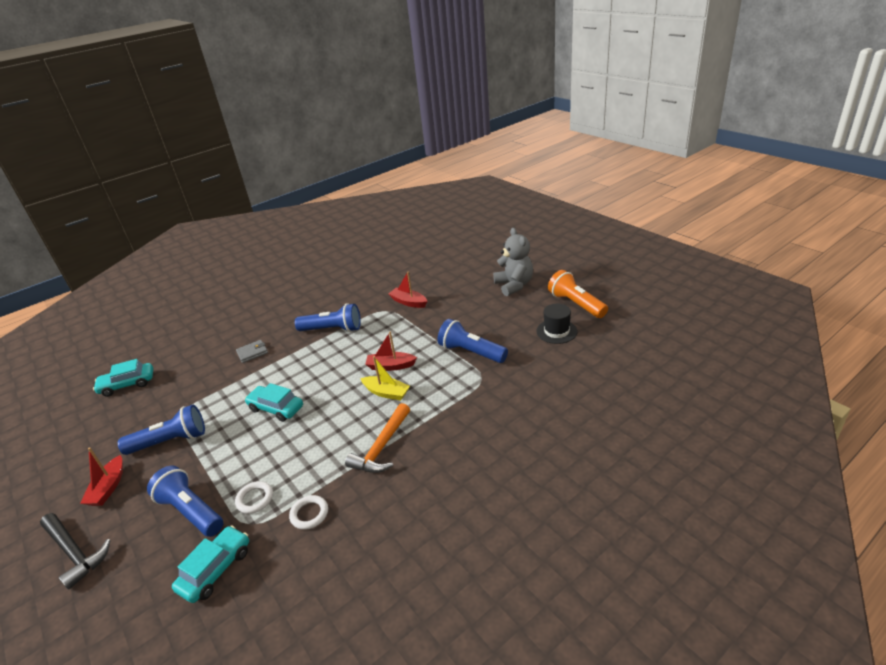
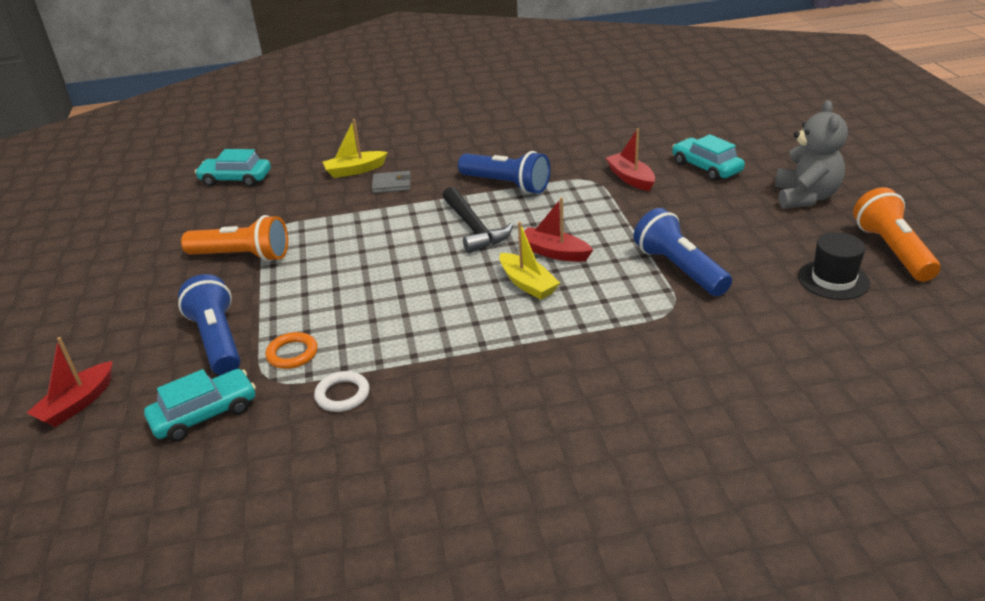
camera: 25 degrees right, 0 degrees up
black hammer [40,513,111,590] -> black hammer moved to [443,187,514,253]
red boat [80,447,123,506] -> red boat moved to [27,337,113,427]
blue flashlight [118,405,205,455] -> orange flashlight [181,215,288,262]
white ring [235,481,273,514] -> orange ring [265,332,318,369]
turquoise car [245,383,303,422] -> turquoise car moved to [672,134,745,181]
orange hammer [345,403,410,473] -> none
none -> yellow boat [323,119,388,178]

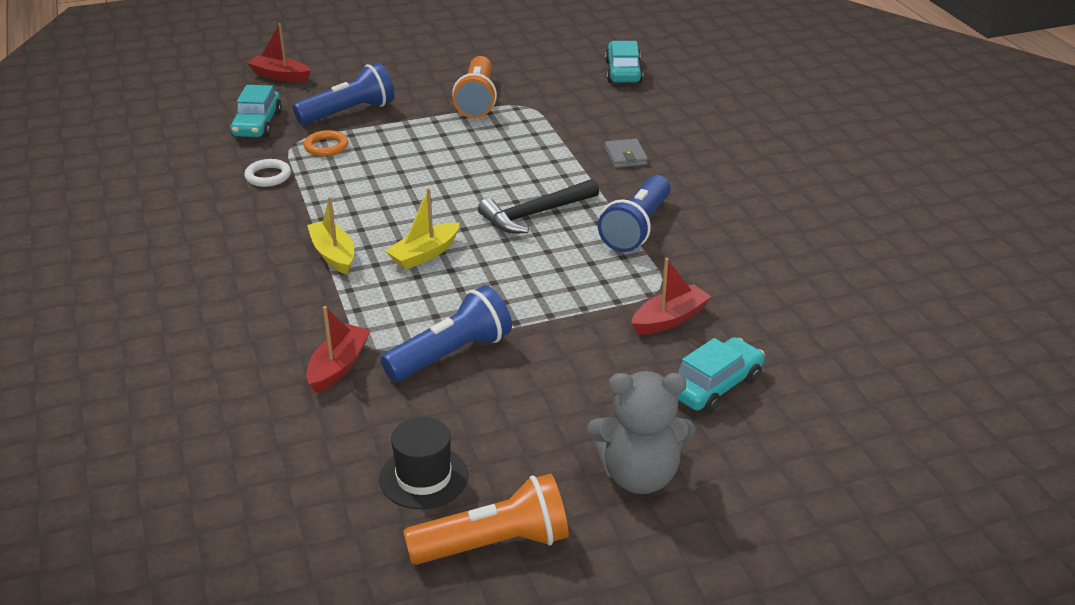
camera: 80 degrees right, 0 degrees up
turquoise car [144,369,256,442] -> turquoise car turned 45 degrees clockwise [230,85,282,137]
yellow boat [323,119,388,178] -> yellow boat moved to [307,197,354,274]
red boat [518,197,593,262] -> red boat moved to [306,306,371,393]

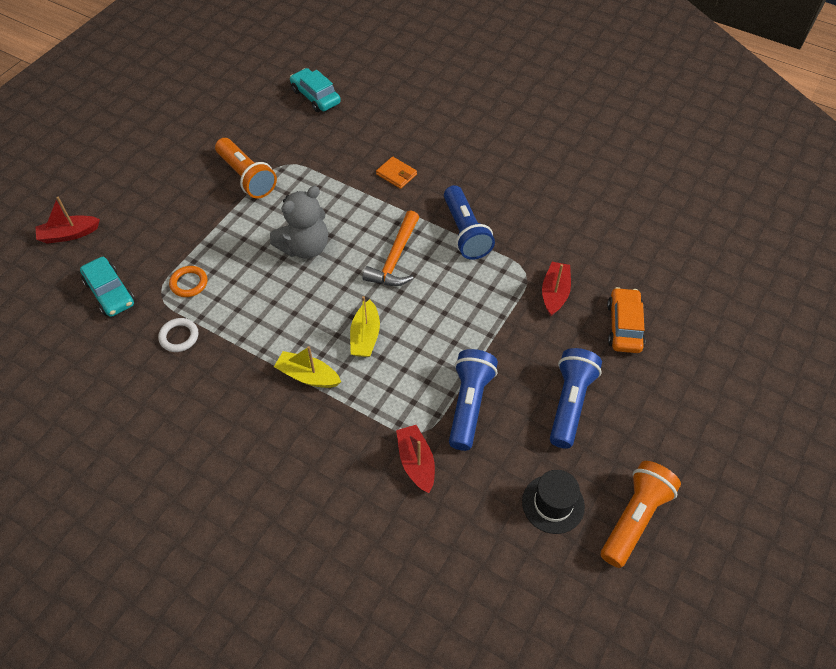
camera: 40 degrees left, 20 degrees up
blue flashlight [293,62,395,125] -> blue flashlight moved to [550,348,602,449]
black hammer [478,179,599,234] -> orange hammer [363,210,419,286]
grey teddy bear [587,371,695,494] -> grey teddy bear moved to [270,186,328,259]
grey wallet [604,139,648,168] -> orange wallet [376,156,417,189]
turquoise car [677,337,765,413] -> orange car [607,287,645,353]

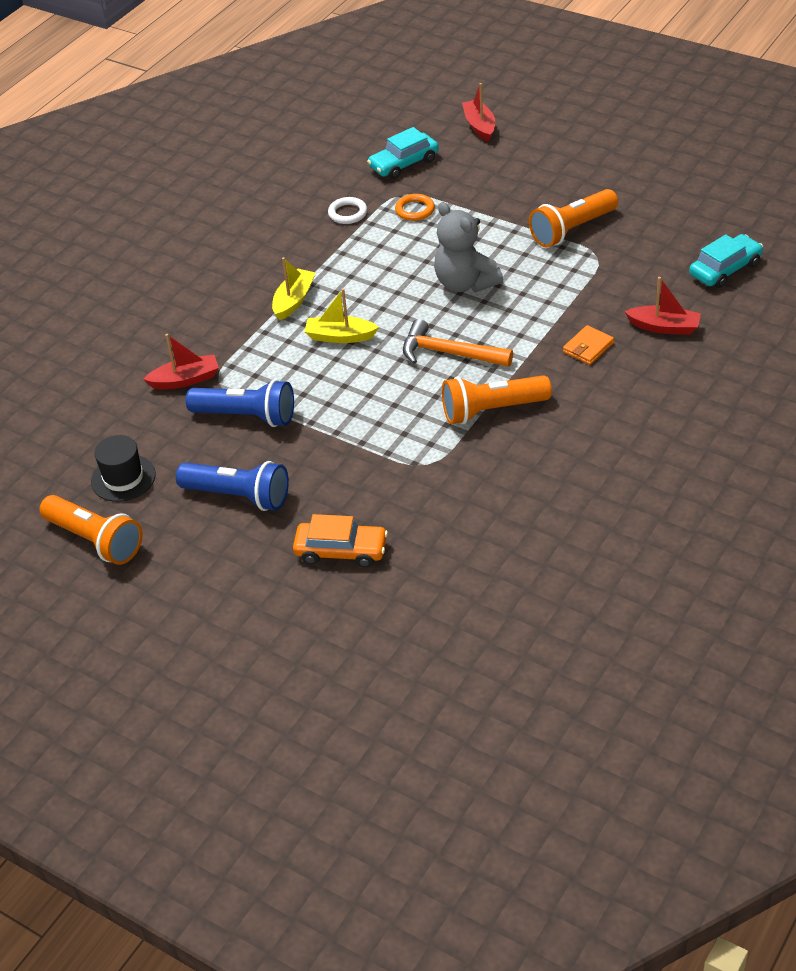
camera: 95 degrees right, 10 degrees down
blue flashlight [444,185,495,260] -> orange flashlight [442,375,552,424]
red boat [542,262,571,317] -> red boat moved to [624,277,701,335]

